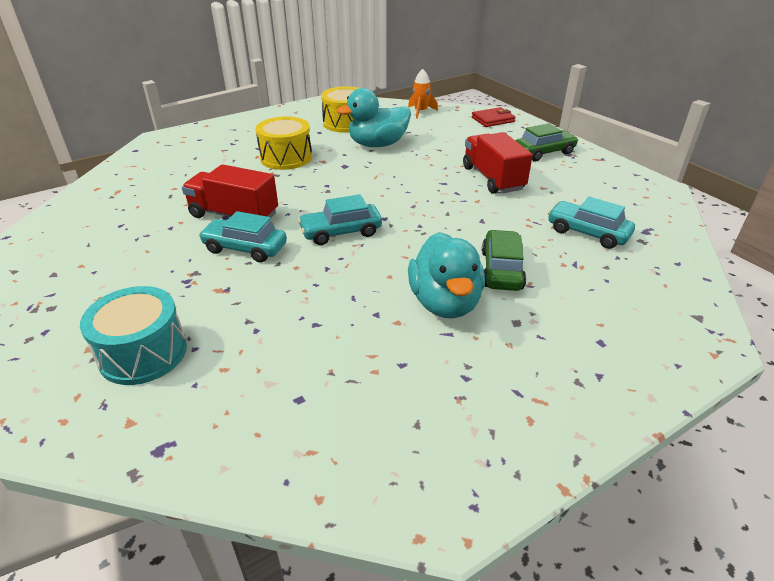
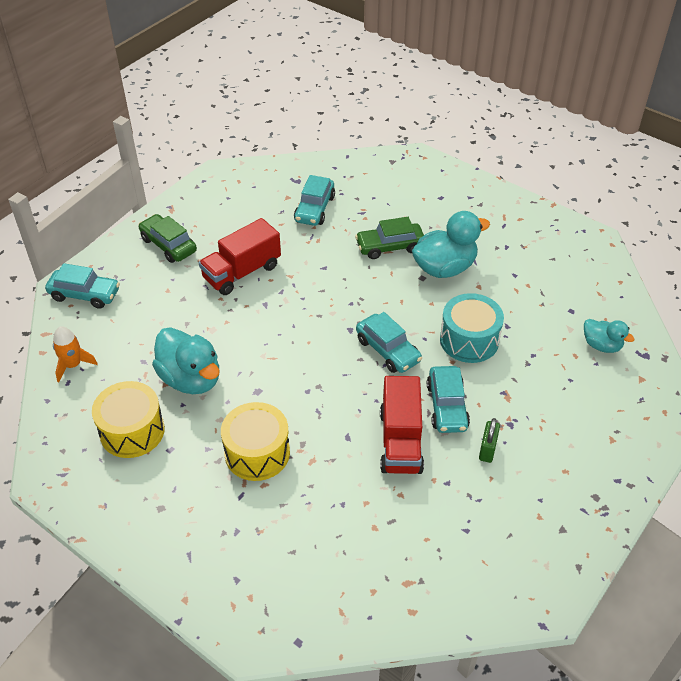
camera: 110 degrees left, 10 degrees up
turquoise drum [80,286,187,385] -> turquoise drum moved to [440,293,504,363]
red wallet [472,107,516,127] -> turquoise car [45,263,120,309]
none -> green padlock [479,418,500,463]
none -> turquoise duck [584,319,635,353]

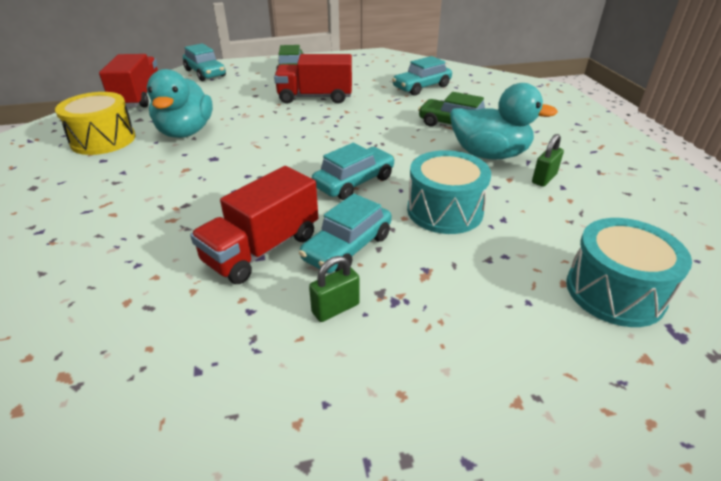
camera: 40 degrees right, 10 degrees down
orange rocket [53,326,98,382] -> red truck [99,54,158,108]
yellow drum [221,402,290,481] -> none
turquoise car [356,312,422,373] -> turquoise car turned 135 degrees counterclockwise [312,143,395,200]
turquoise duck [584,319,635,353] -> turquoise drum [566,218,692,327]
none -> green padlock [532,134,564,187]

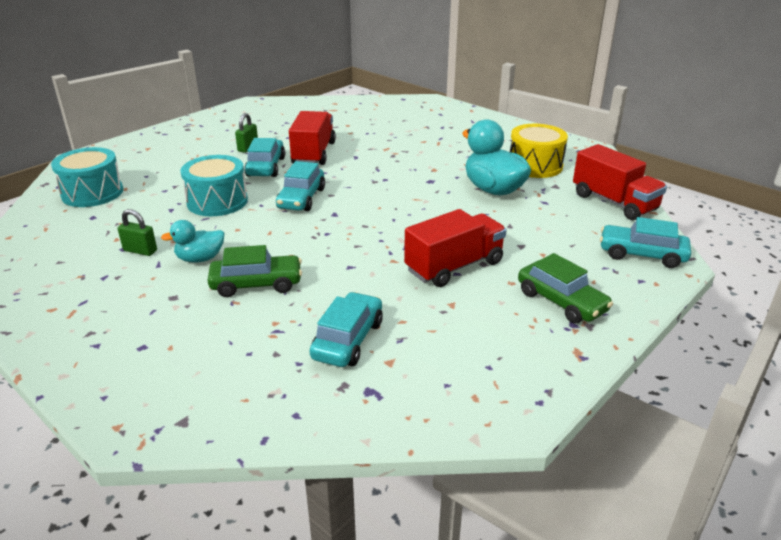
camera: 145 degrees right, 5 degrees down
turquoise duck [450,83,558,160] -> turquoise duck [161,220,224,263], size x0.57
green padlock [532,134,564,187] -> green padlock turned 75 degrees counterclockwise [118,209,157,256]

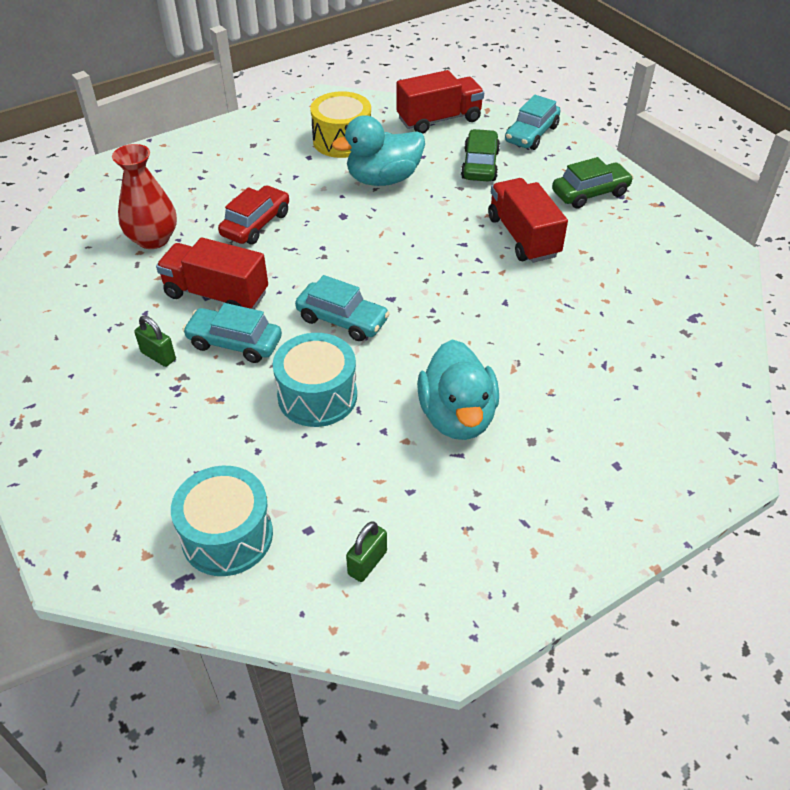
camera: 75 degrees left, 15 degrees up
green padlock [118,209,157,256] -> green padlock moved to [346,521,387,582]
turquoise duck [161,220,224,263] -> turquoise duck [417,340,499,440], size x1.75
green car [207,245,302,297] -> green car moved to [461,129,500,182]
turquoise car [309,292,383,367] -> none
none -> red vase [112,144,177,249]
none -> red car [218,185,289,245]

